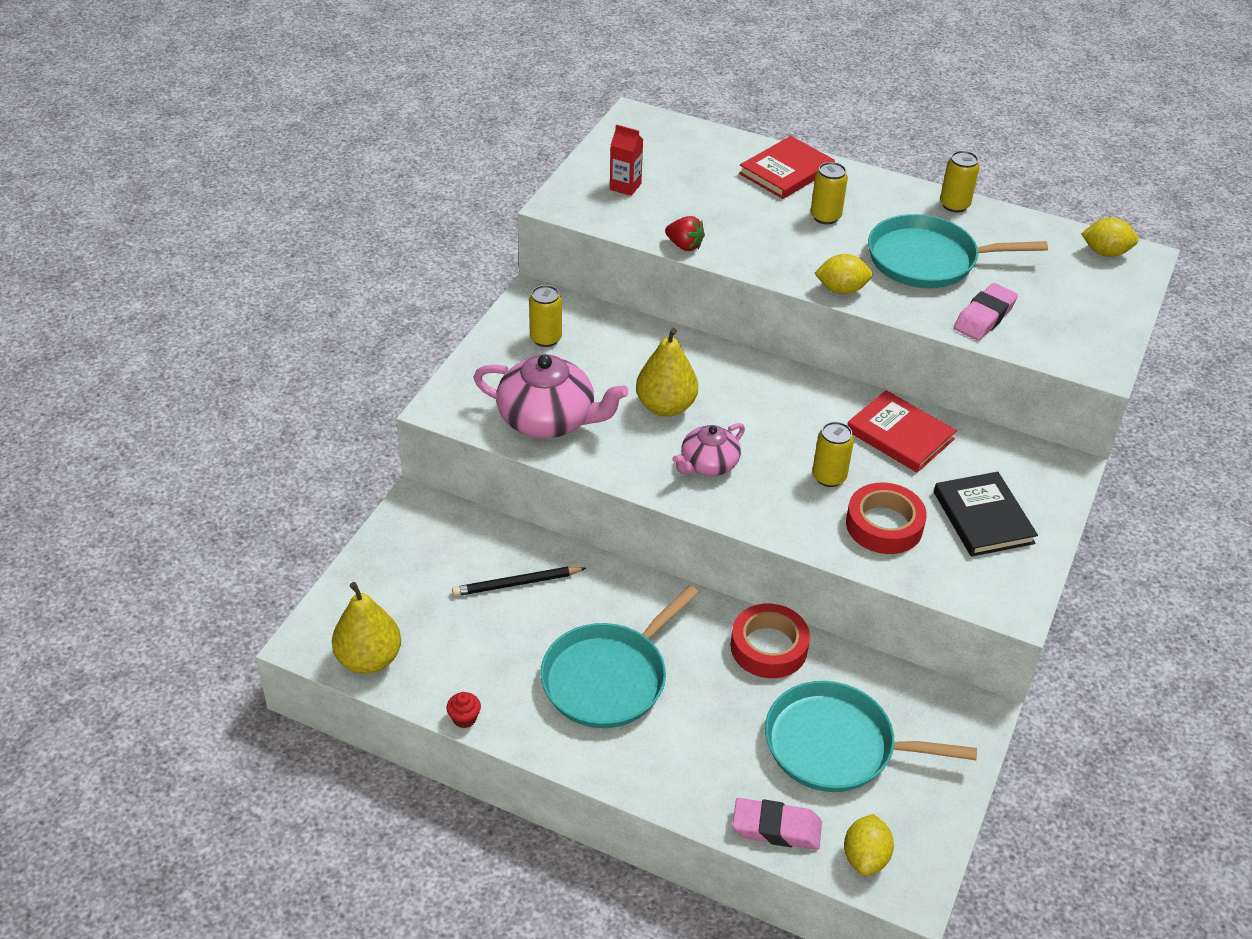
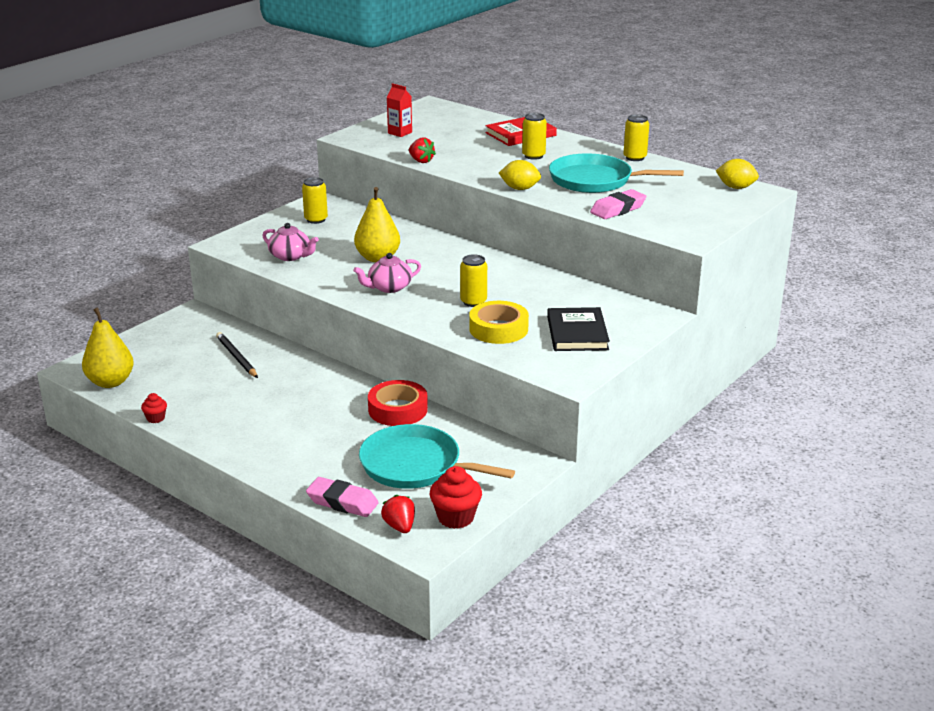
camera: 15 degrees right, 15 degrees down
black pencil [452,567,586,596] -> black pencil turned 60 degrees clockwise [216,332,258,378]
pink teapot [473,354,628,438] -> pink teapot [262,223,319,261], size x0.60
turquoise pan [541,585,699,728] -> none
yellow lemon [844,814,894,876] -> red strawberry [381,495,415,533]
red tape [846,483,927,554] -> yellow tape [469,301,529,344]
red book [847,390,957,473] -> none
none -> red cupcake [430,466,482,529]

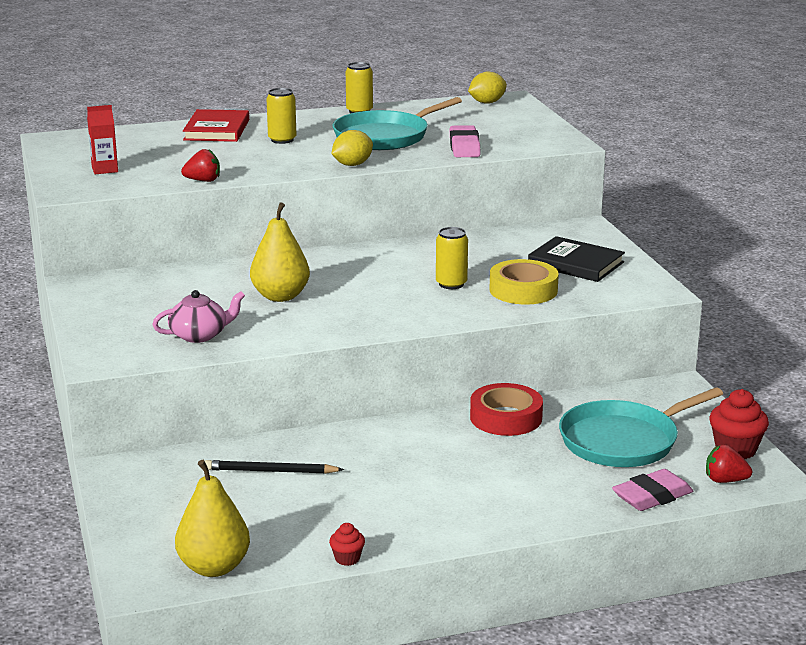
camera: 55 degrees left, 5 degrees down
yellow can [302,177,328,224] -> none
pink teapot [353,253,421,293] -> none

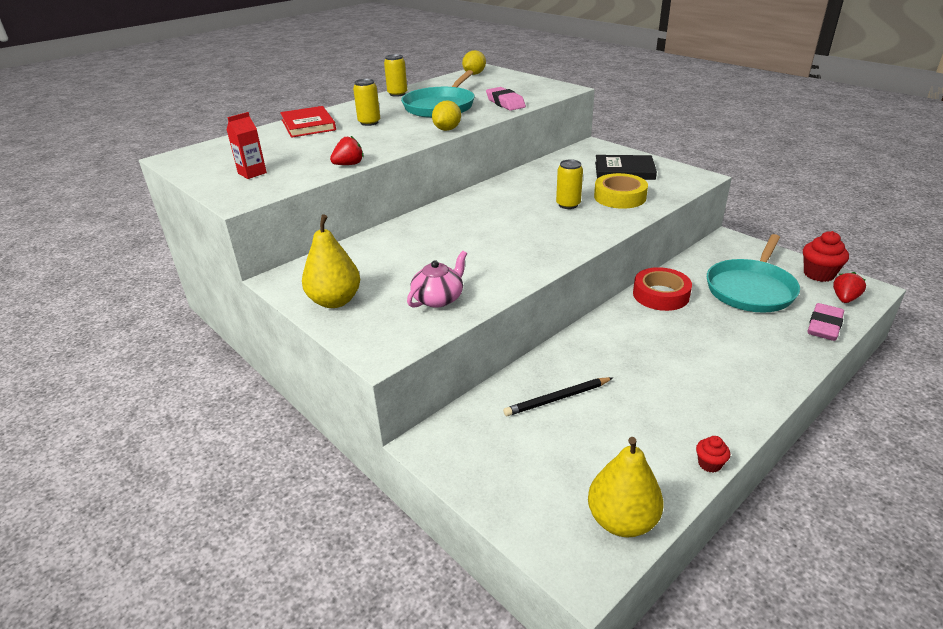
camera: 25 degrees left, 10 degrees up
yellow pear [250,202,310,302] -> yellow pear moved to [302,214,360,308]
red strawberry [706,445,752,483] -> red strawberry turned 135 degrees clockwise [833,272,866,303]

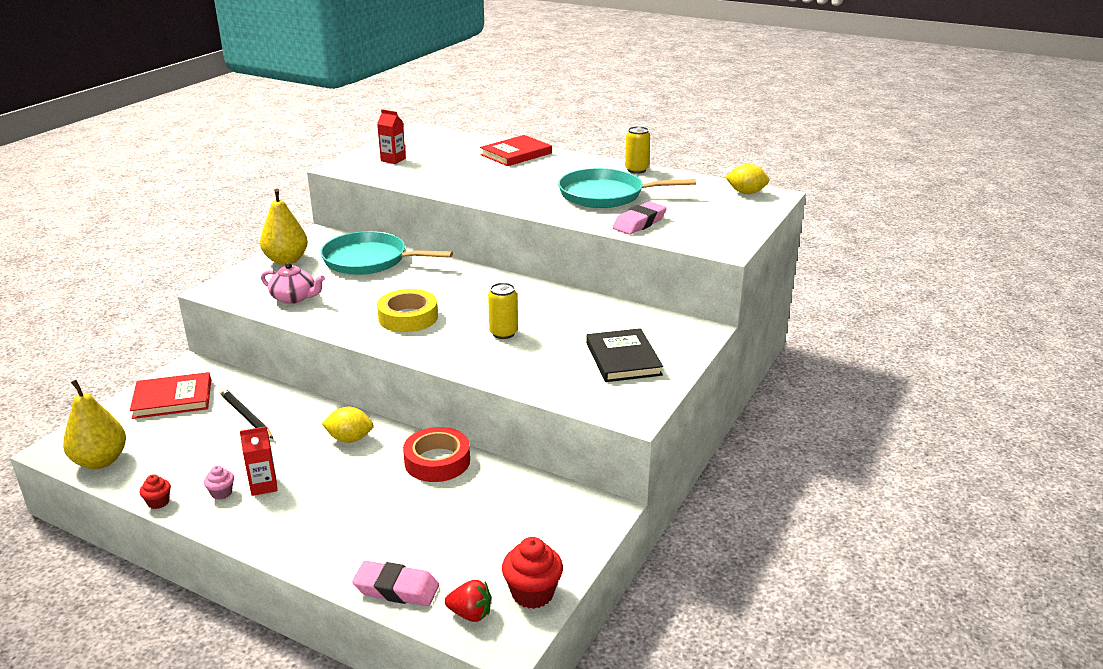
camera: 70 degrees right, 5 degrees down
red strawberry [330,136,364,165] -> none
yellow can [353,79,380,126] -> none
yellow lemon [432,100,461,131] -> yellow lemon moved to [322,407,373,443]
yellow tape [594,173,648,209] -> yellow tape moved to [377,289,438,332]
turquoise pan [707,234,800,313] -> turquoise pan moved to [320,231,453,275]
none -> red book [130,372,211,419]
none -> pink cupcake [204,465,234,500]
none -> red carton [240,426,277,496]

